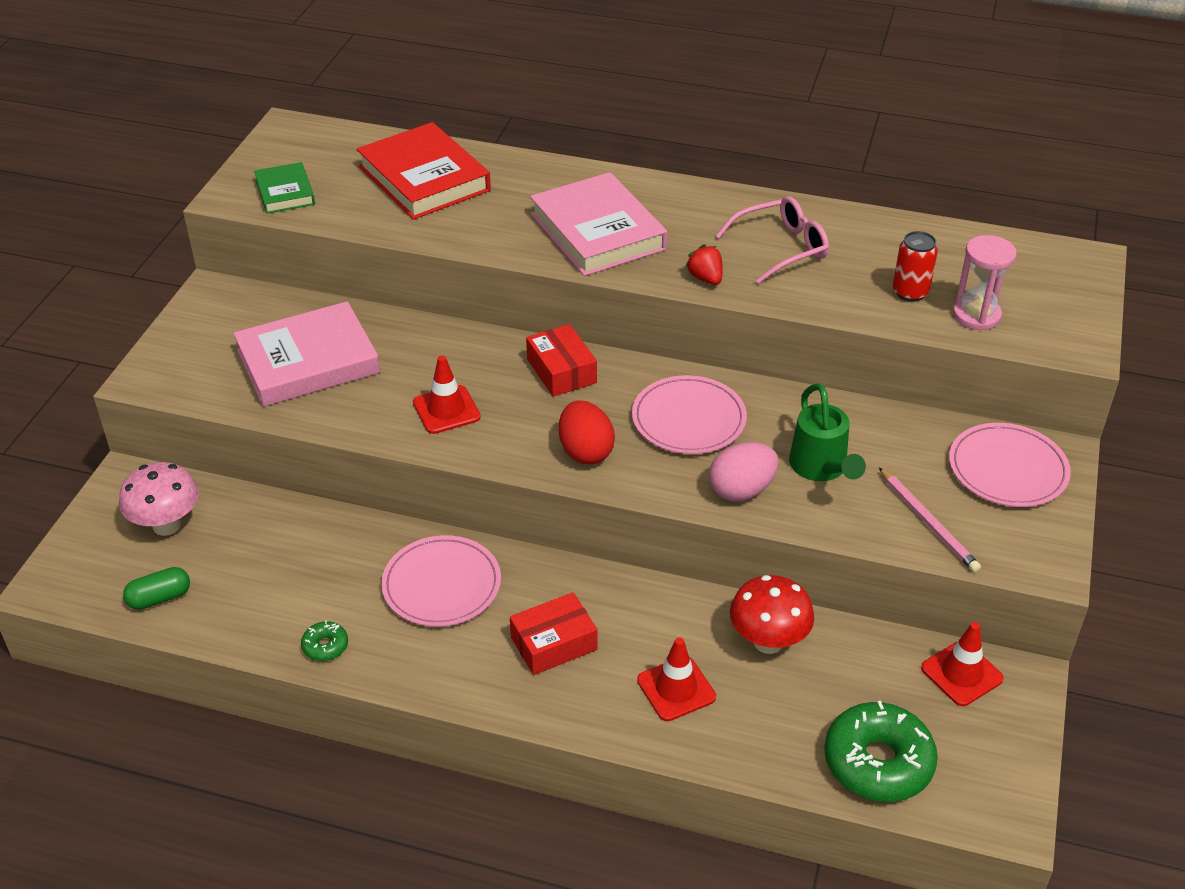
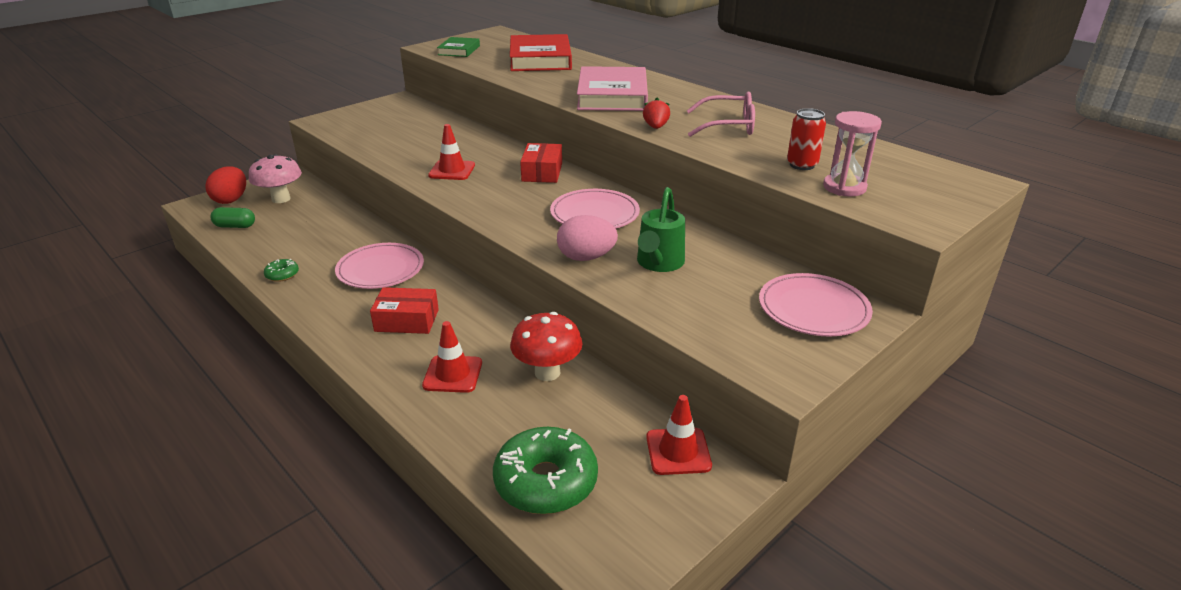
camera: 30 degrees right, 10 degrees down
pink book [233,301,380,407] -> none
red egg [559,401,615,464] -> red egg moved to [205,166,246,204]
pink pencil [879,467,981,572] -> none

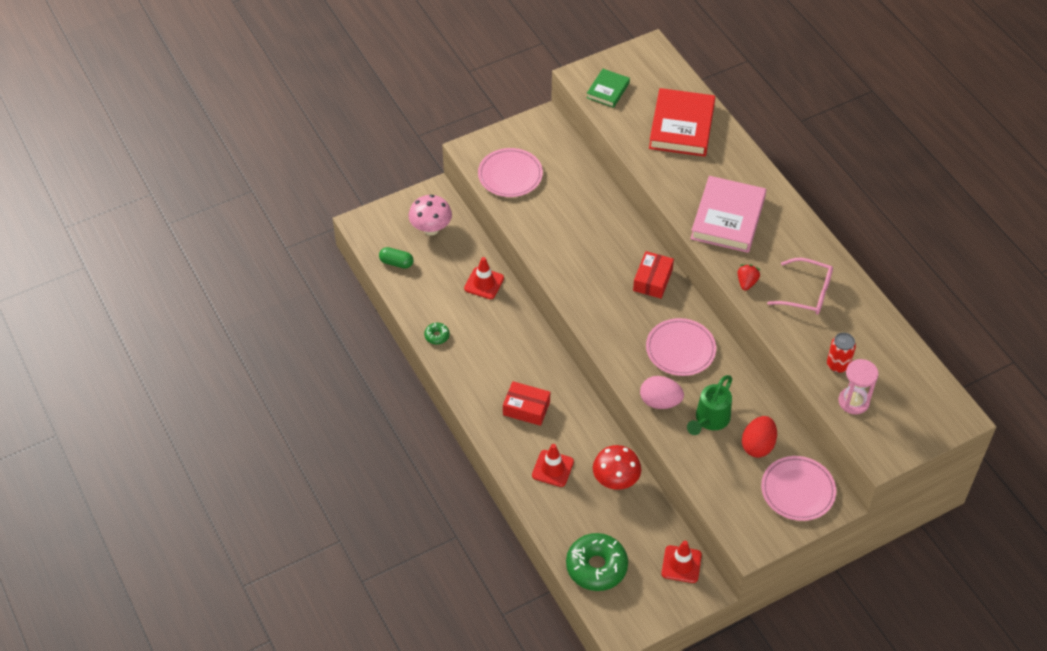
camera: 15 degrees right, 20 degrees up
red egg [205,166,246,204] -> red egg moved to [742,416,777,458]
pink plate [335,243,424,289] -> pink plate moved to [478,148,543,197]
red traffic cone [428,124,475,180] -> red traffic cone moved to [464,257,504,299]

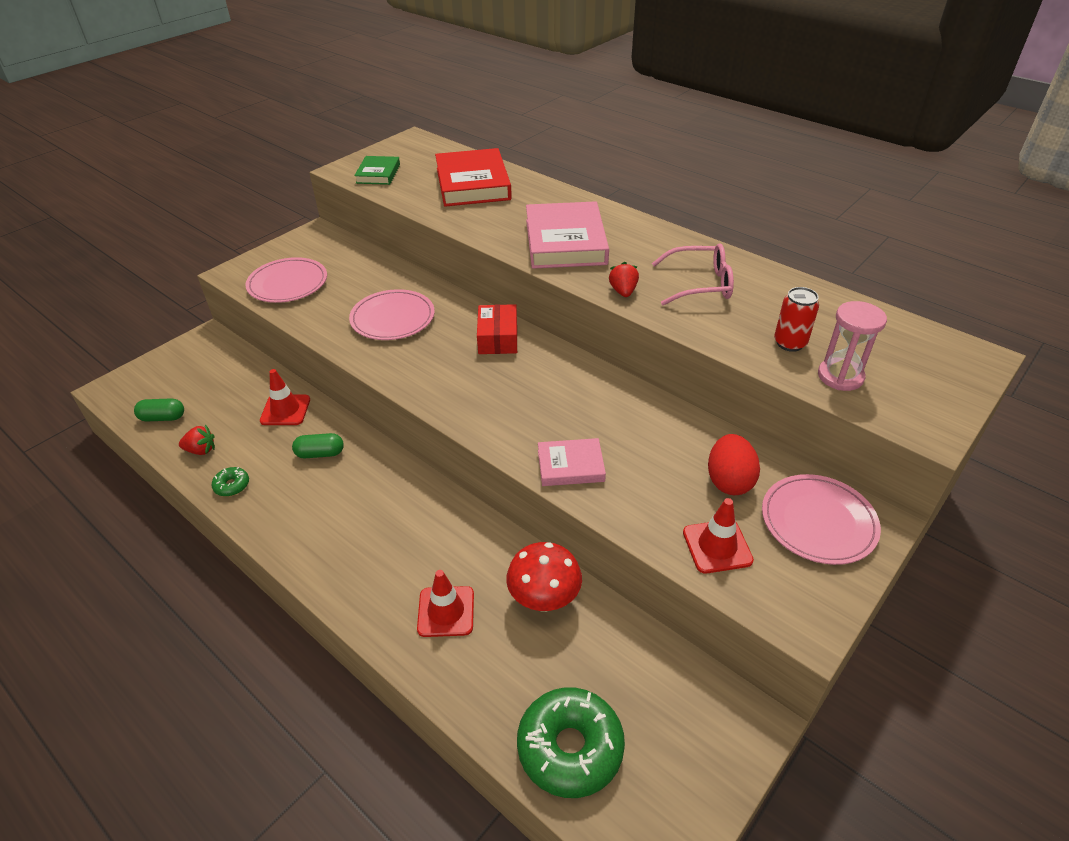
camera: 20 degrees left, 10 degrees down
pink mushroom [408,195,452,236] -> none
red box [503,381,550,426] -> none
pink egg [640,376,684,409] -> pink book [538,438,606,486]
pink plate [646,318,716,376] -> pink plate moved to [349,289,435,340]
red traffic cone [661,541,702,583] -> red traffic cone moved to [683,498,754,573]
green watering can [687,375,732,435] -> none
none -> red strawberry [179,425,215,455]
none -> green capsule [292,433,344,458]

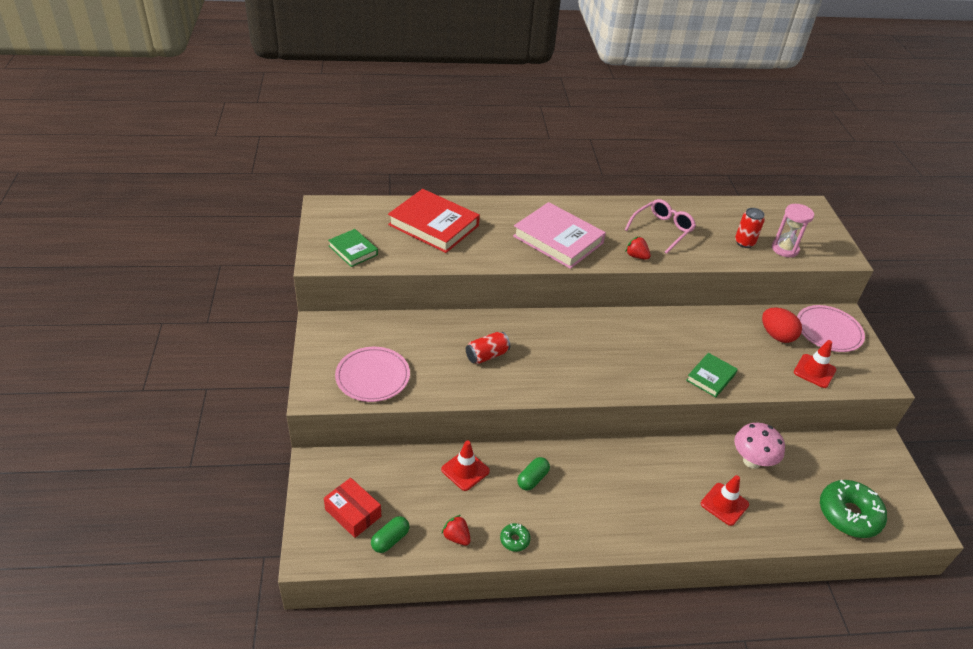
camera: 50 degrees left, 0 degrees up
red strawberry [179,425,215,455] -> red strawberry turned 90 degrees counterclockwise [441,515,471,546]
pink plate [349,289,435,340] -> red can [466,332,510,364]
red box [477,304,517,354] -> red box moved to [324,478,381,538]
red mushroom [506,542,582,612] -> pink mushroom [734,423,785,469]
pink book [538,438,606,486] -> green book [686,353,738,397]

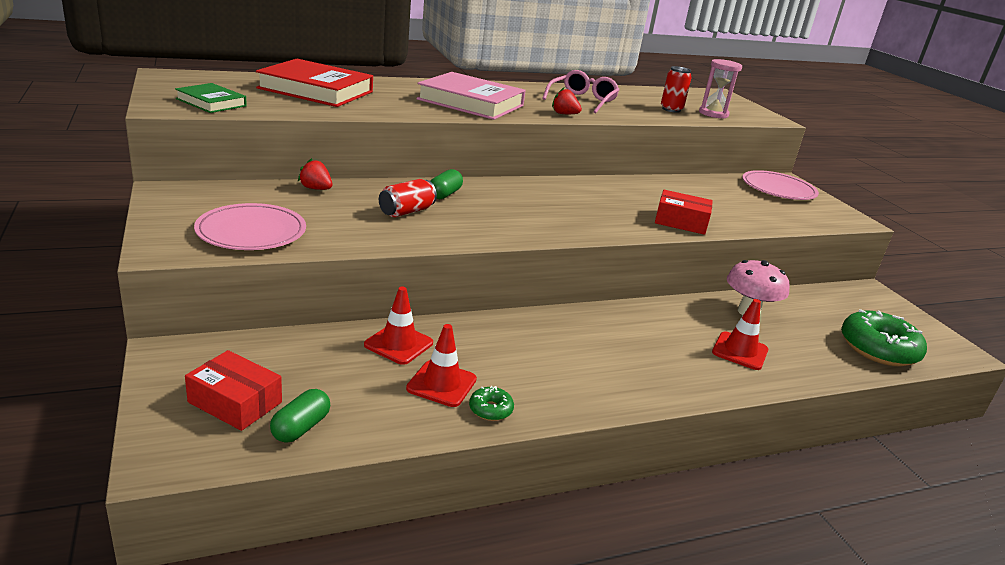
camera: 15 degrees left, 15 degrees down
red strawberry [441,515,471,546] -> red strawberry moved to [298,158,332,190]
green capsule [517,457,550,491] -> green capsule moved to [431,169,463,199]
green book [686,353,738,397] -> red box [655,190,713,235]
red egg [762,307,802,343] -> none
red traffic cone [794,340,836,388] -> red traffic cone moved to [406,324,477,407]

